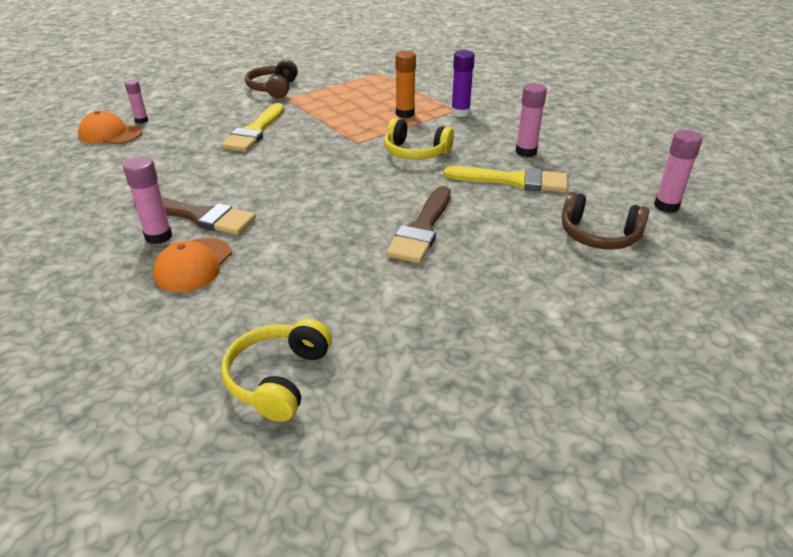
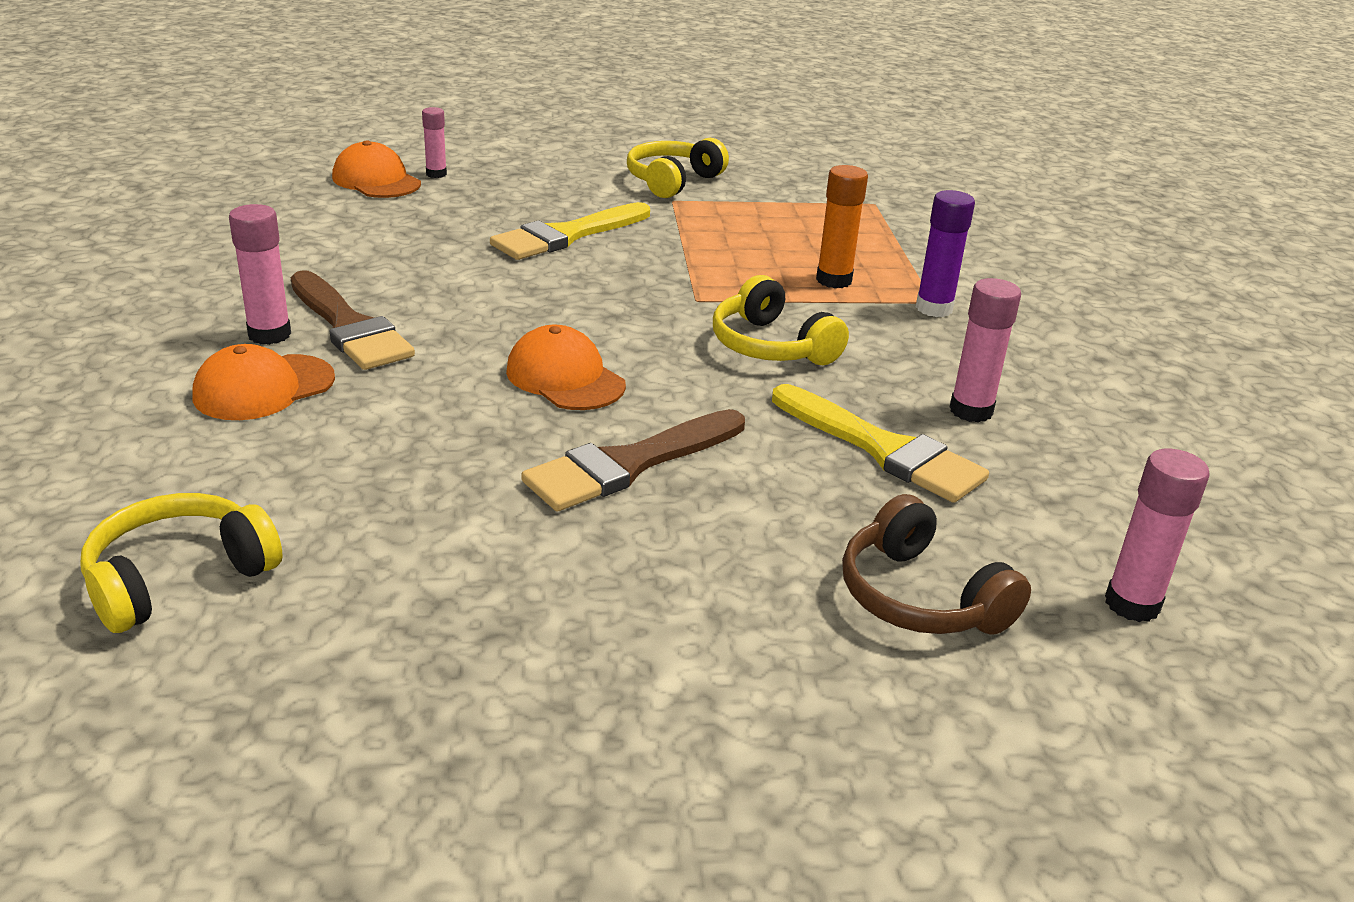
camera: 30 degrees right, 5 degrees down
brown headphones [245,59,298,99] -> yellow headphones [627,138,729,198]
none -> orange cap [506,325,626,410]

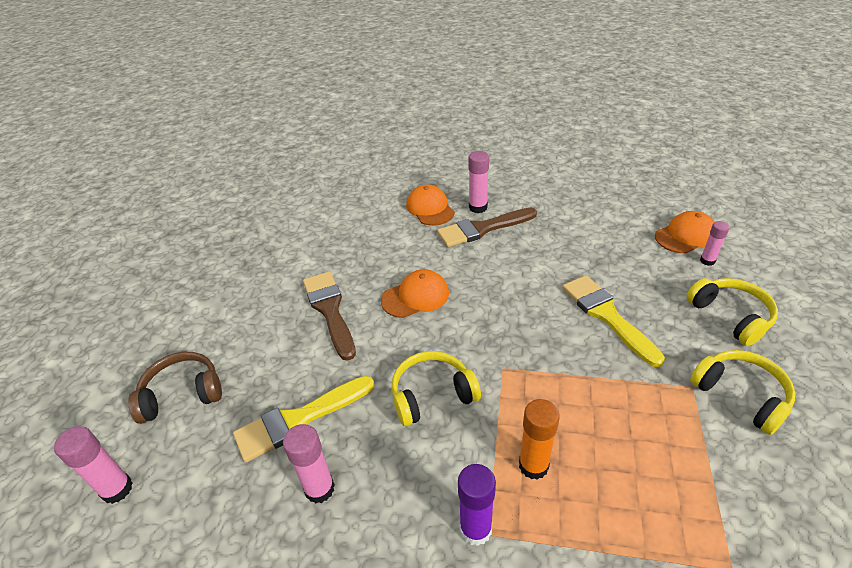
camera: 110 degrees right, 10 degrees up
yellow headphones [80,493,283,633] -> yellow headphones moved to [686,278,778,346]

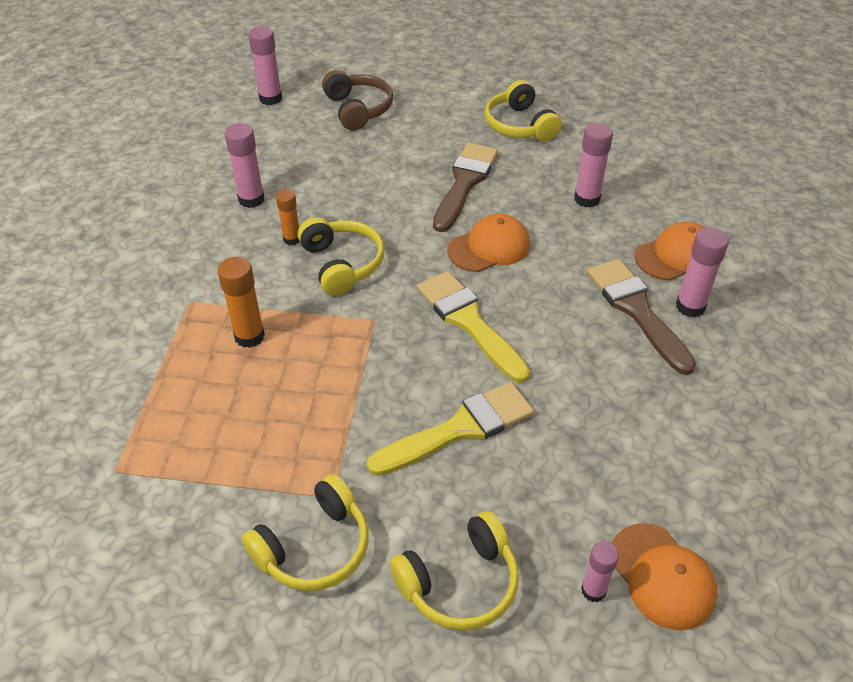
camera: 85 degrees right, 5 degrees up
yellow brush [233,376,374,462] -> yellow brush moved to [417,271,530,383]
brown brush [303,272,356,361] -> brown brush turned 45 degrees counterclockwise [433,143,498,232]
orange cap [381,269,449,318] -> orange cap turned 90 degrees counterclockwise [447,214,530,272]
purple glue stick [458,464,496,546] -> none
none -> orange glue stick [276,189,300,245]
none -> yellow headphones [485,80,562,142]
none -> pink glue stick [574,123,613,207]

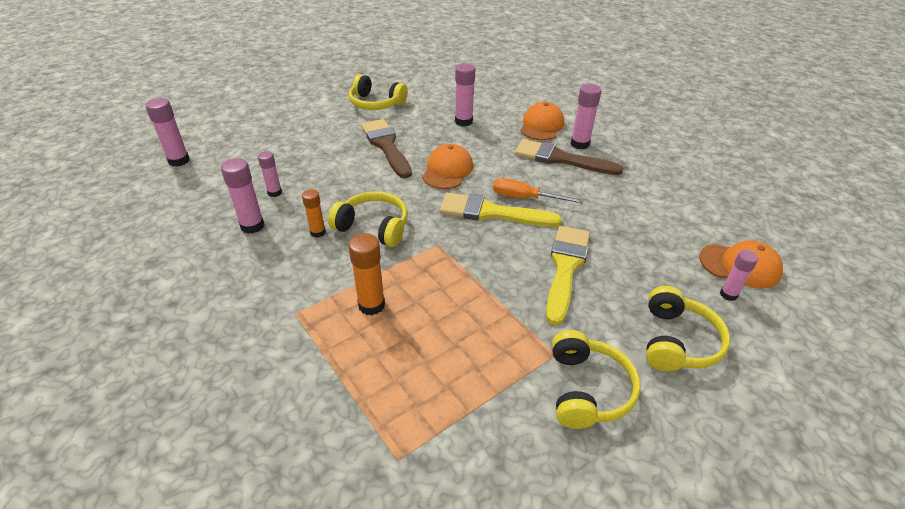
camera: 45 degrees left, 5 degrees down
brown headphones [322,70,393,131] -> none
none -> pink glue stick [258,151,282,197]
none -> orange screwdriver [493,178,584,204]

